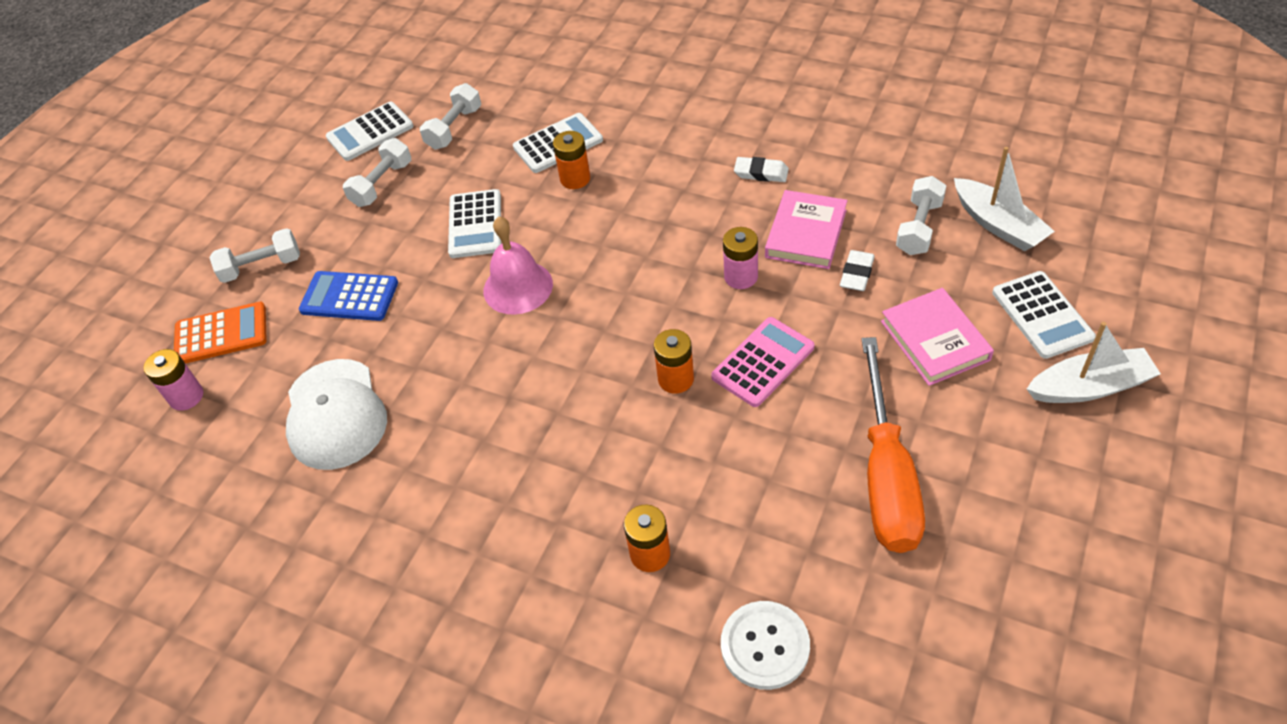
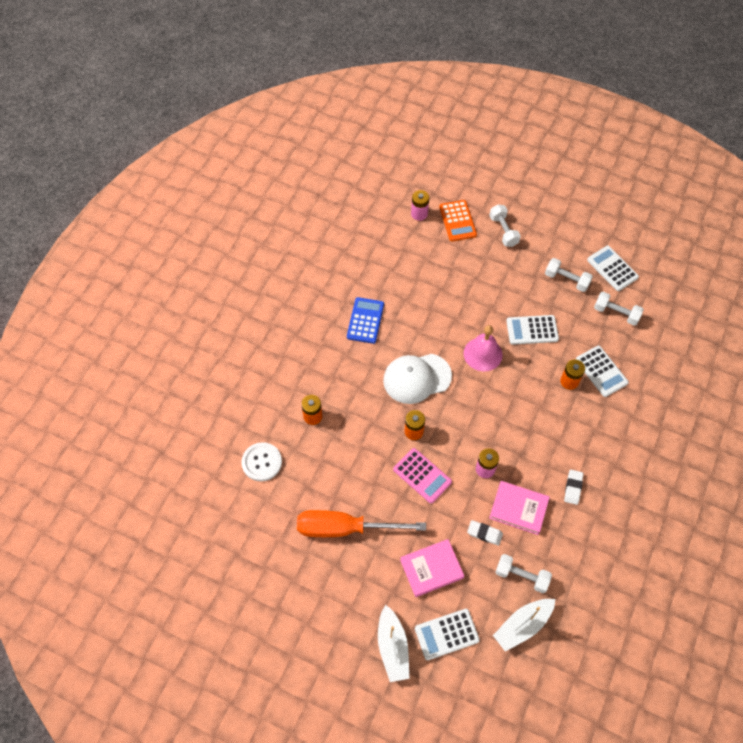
camera: 85 degrees right, 10 degrees up
white cap [286,359,387,470] -> white cap moved to [383,354,452,404]
blue calculator [299,271,398,321] -> blue calculator moved to [347,297,384,344]

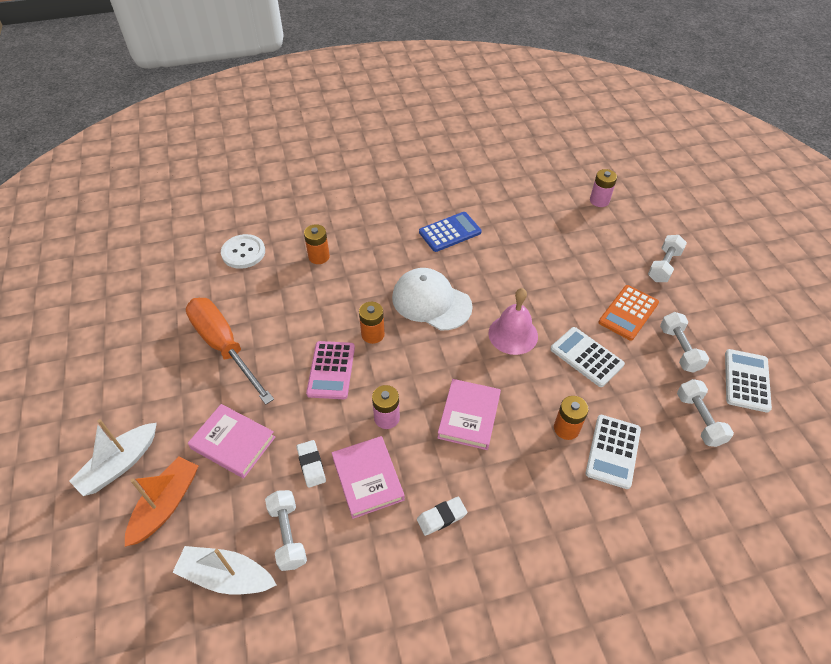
camera: 50 degrees right, 10 degrees down
white calculator [415,609,480,660] -> orange boat [125,456,198,547]
orange calculator [439,200,477,242] -> orange calculator moved to [599,285,659,341]
none -> pink book [437,379,501,450]

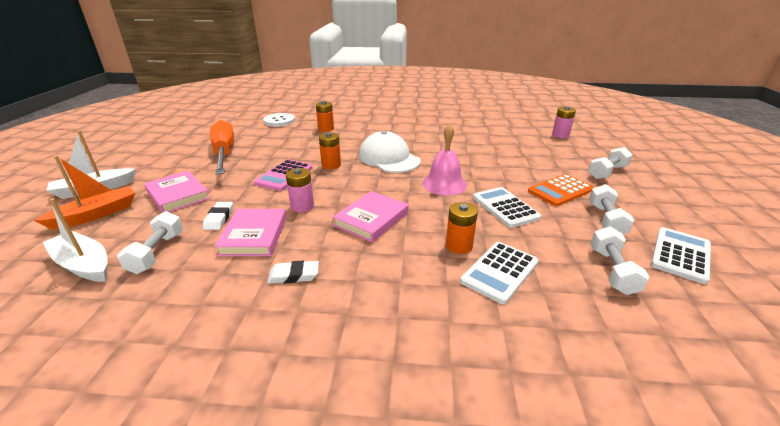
camera: 20 degrees right, 20 degrees down
blue calculator [419,212,482,252] -> none

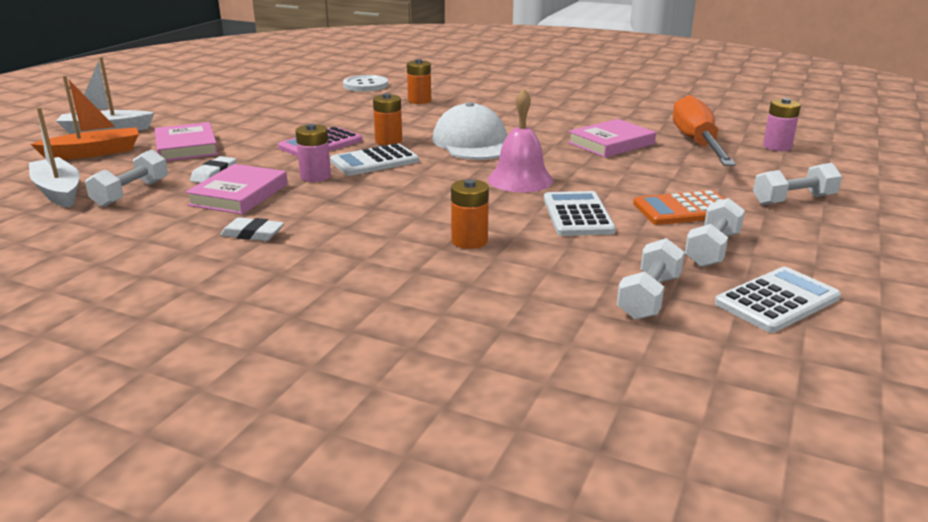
camera: 20 degrees right, 5 degrees down
orange screwdriver [210,120,234,175] -> orange screwdriver moved to [673,95,736,166]
pink book [333,191,408,242] -> pink book moved to [568,119,656,158]
white calculator [460,242,539,304] -> white calculator moved to [330,143,419,176]

